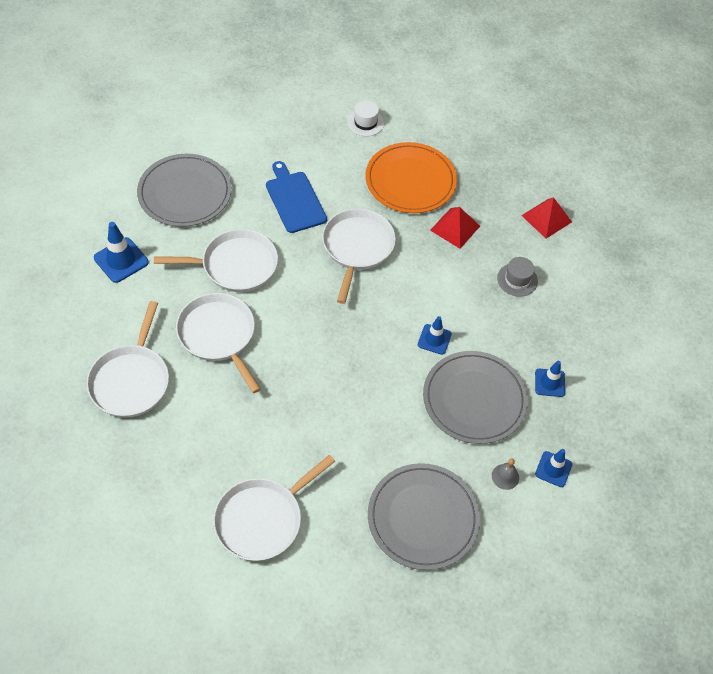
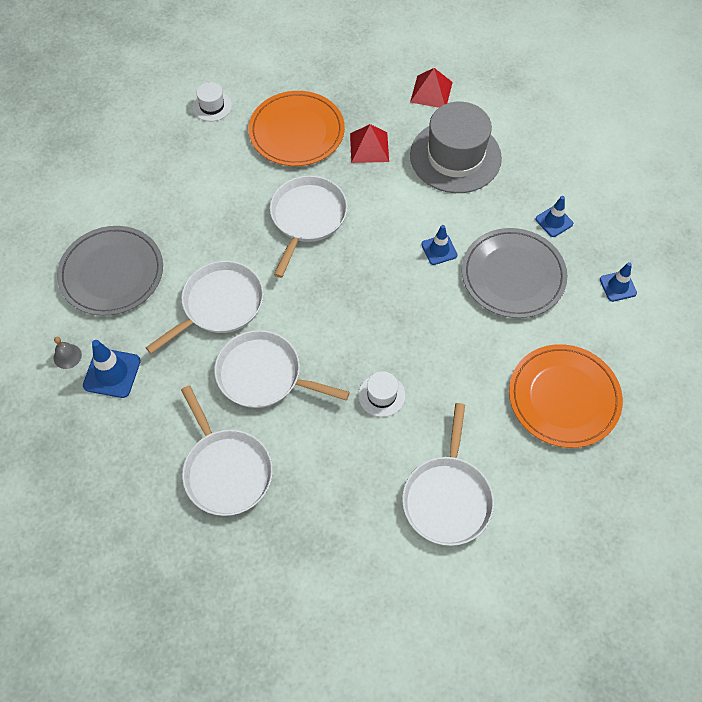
camera: 35 degrees left, 5 degrees up
blue cutting board [266,161,327,233] -> none
white pan [322,208,396,304] -> white pan turned 45 degrees clockwise [270,176,348,278]
grey plate [368,463,480,570] -> orange plate [509,344,623,448]
grey bell [492,458,519,490] -> grey bell moved to [54,337,82,369]
grey hat [497,257,538,297] -> grey hat [410,102,502,193], size x2.23
none -> white hat [358,371,406,417]

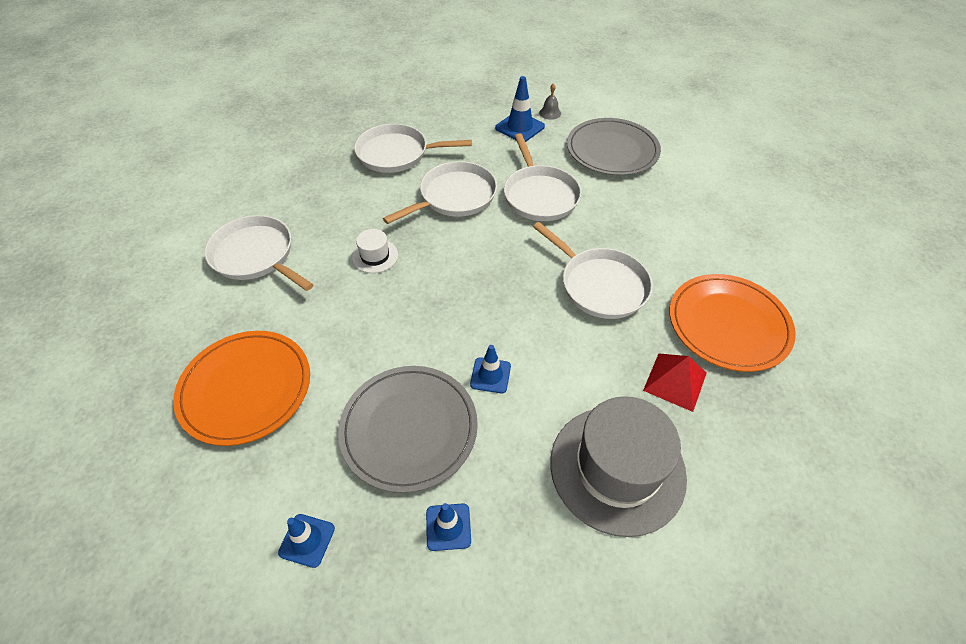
camera: 120 degrees right, 10 degrees down
white hat [192,82,232,121] -> none
red pyramid [410,68,453,108] -> none

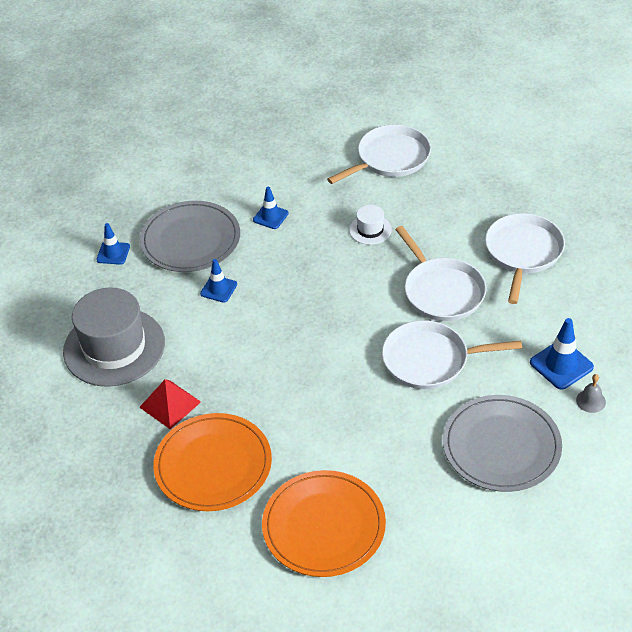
camera: 105 degrees right, 5 degrees down
orange plate [173,331,310,446] -> orange plate moved to [262,470,386,577]
blue traffic cone [278,514,335,568] -> blue traffic cone moved to [253,187,289,229]
white pan [533,222,653,319] -> none

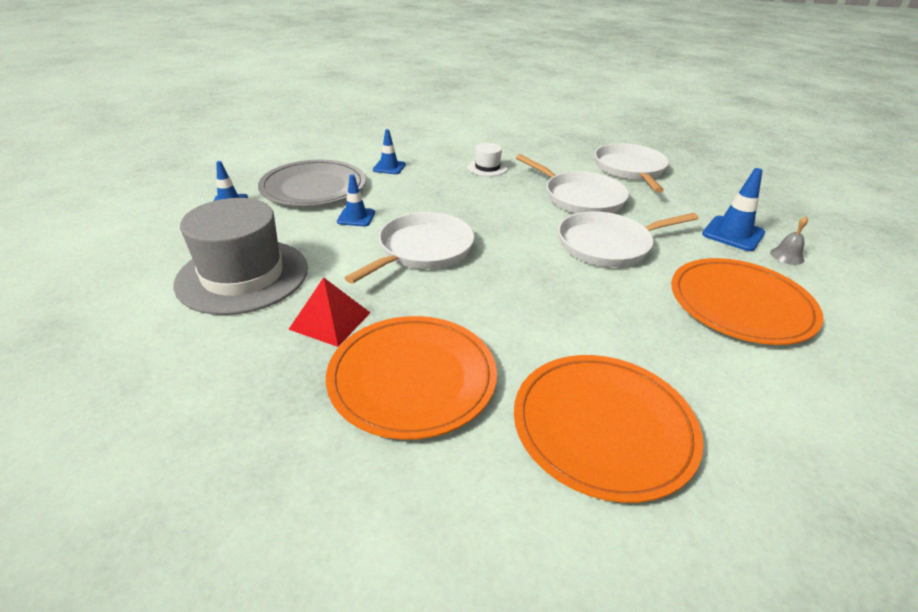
camera: 20 degrees left, 10 degrees down
white pan [327,125,431,184] -> white pan moved to [345,212,474,284]
grey plate [443,395,562,492] -> orange plate [671,258,823,345]

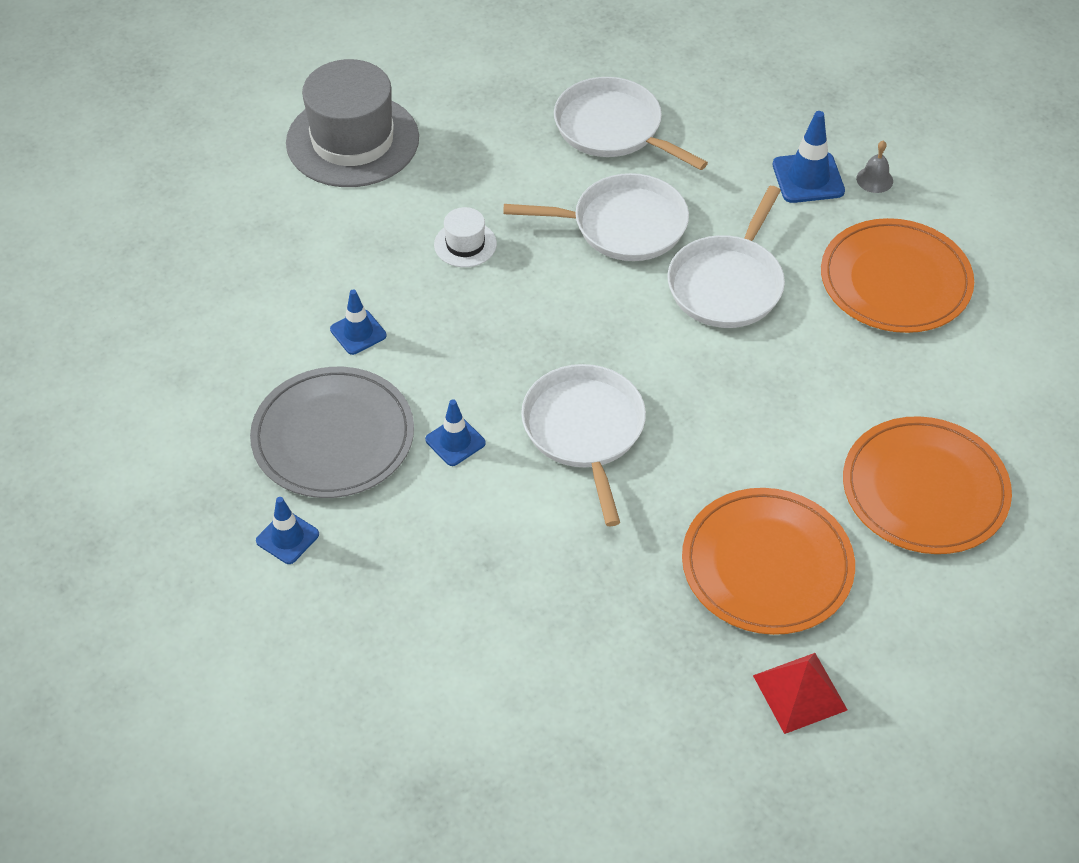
camera: 45 degrees left, 15 degrees up
grey hat [173,198,308,315] -> grey hat moved to [286,59,419,187]
red pyramid [288,277,370,347] -> red pyramid moved to [753,653,847,734]

